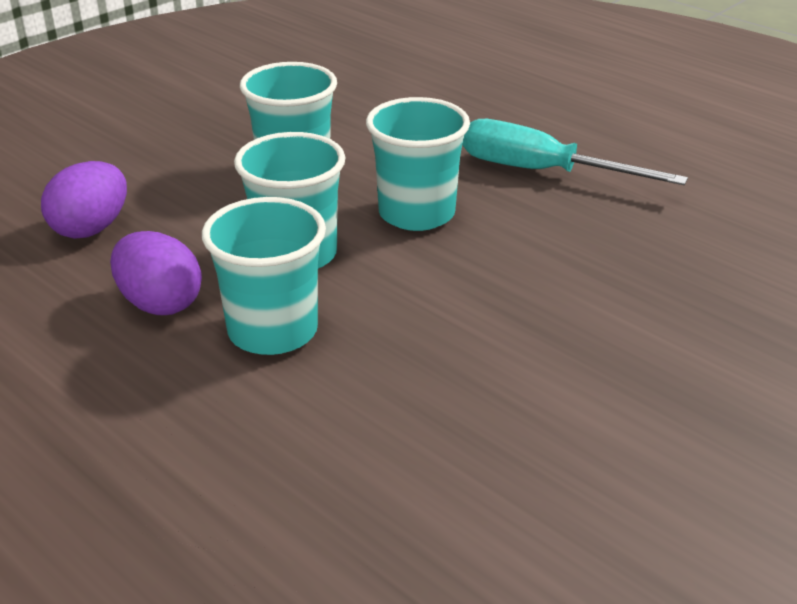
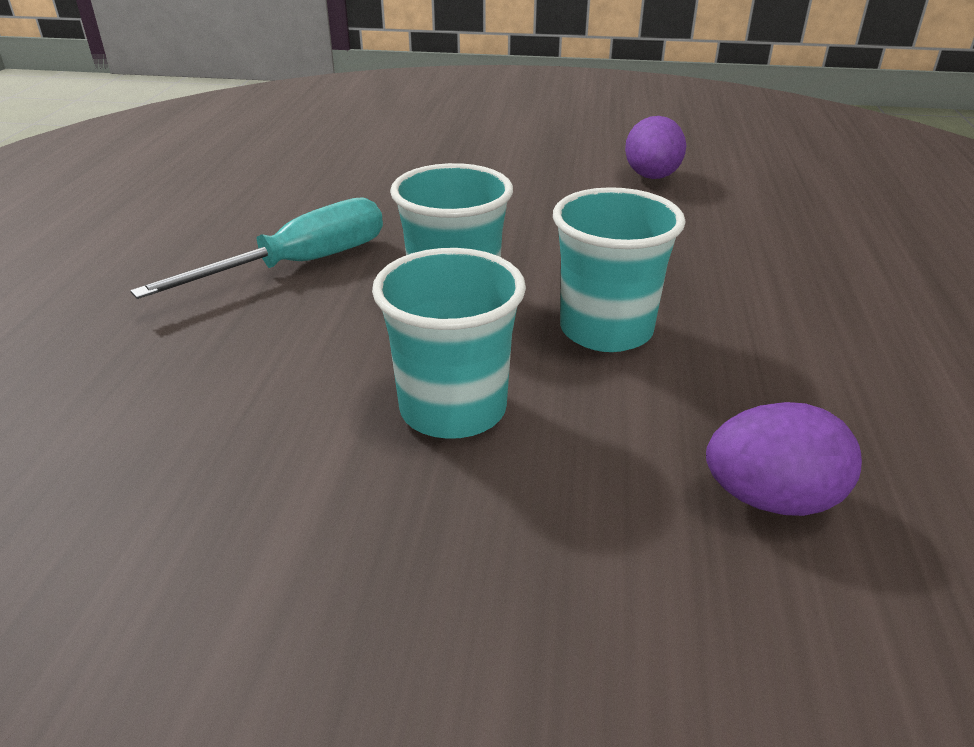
camera: 125 degrees left, 0 degrees up
purple egg [110,231,202,315] -> purple egg moved to [625,116,686,179]
turquoise cup [202,197,326,355] -> none
turquoise screwdriver [463,119,688,185] -> turquoise screwdriver turned 120 degrees counterclockwise [130,197,383,299]

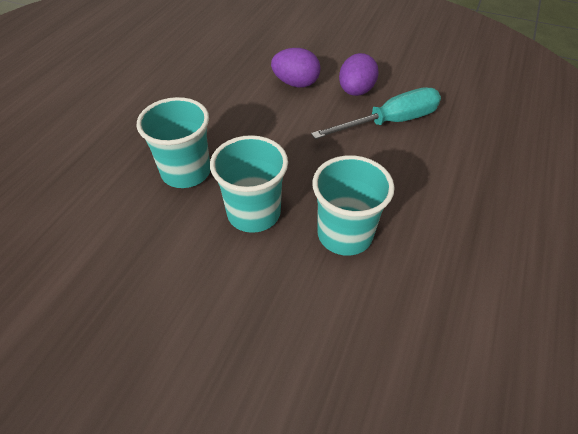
camera: 15 degrees right, 15 degrees up
turquoise screwdriver [130,197,383,299] -> turquoise screwdriver moved to [311,87,441,139]
turquoise cup [372,248,526,439] -> turquoise cup moved to [312,155,394,256]
purple egg [706,402,862,516] -> purple egg moved to [271,48,321,88]

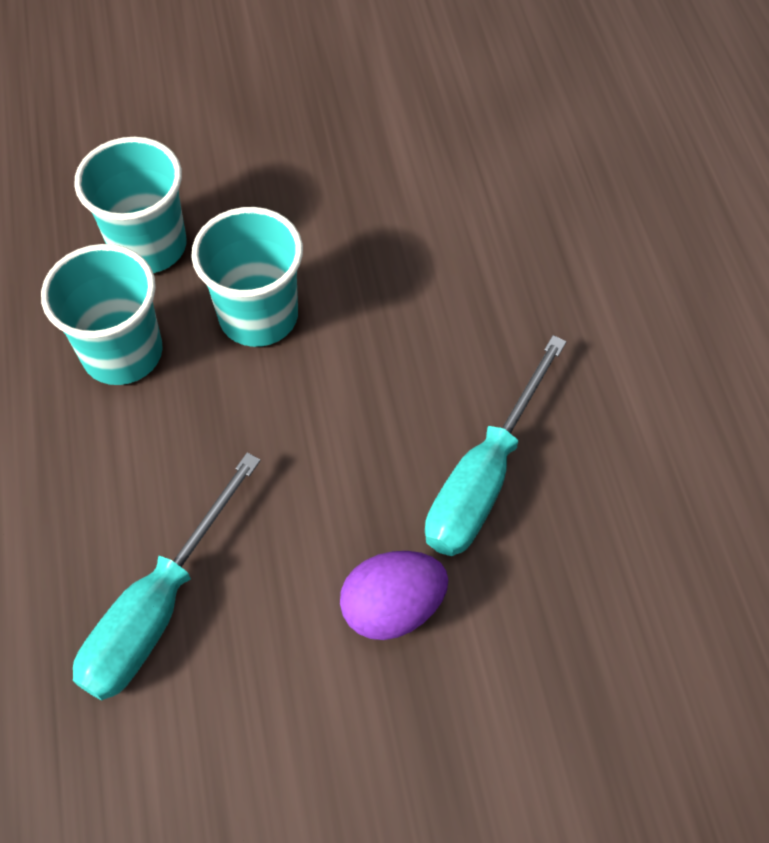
camera: 145 degrees right, 10 degrees up
turquoise cup [137,97,210,188] -> turquoise cup moved to [74,137,186,273]
purple egg [339,53,378,96] -> none
none -> turquoise screwdriver [425,335,567,556]

